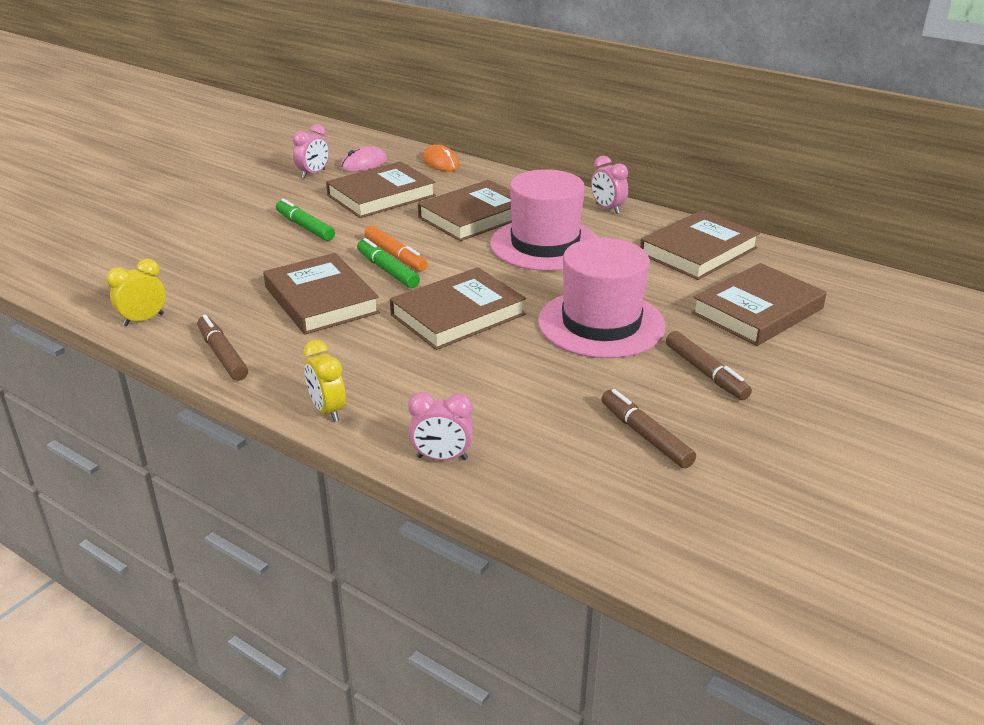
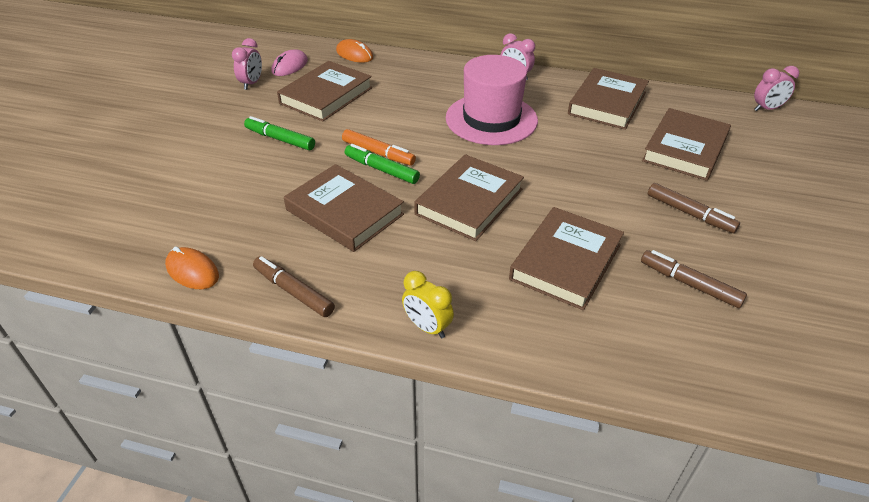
camera: 20 degrees left, 10 degrees up
yellow clock [106,259,166,326] -> orange mouse [165,246,219,289]
pink clock [408,392,473,461] -> pink clock moved to [754,66,799,111]
brown book [418,180,512,241] -> brown book moved to [509,207,624,310]
pink hat [538,238,666,358] -> none

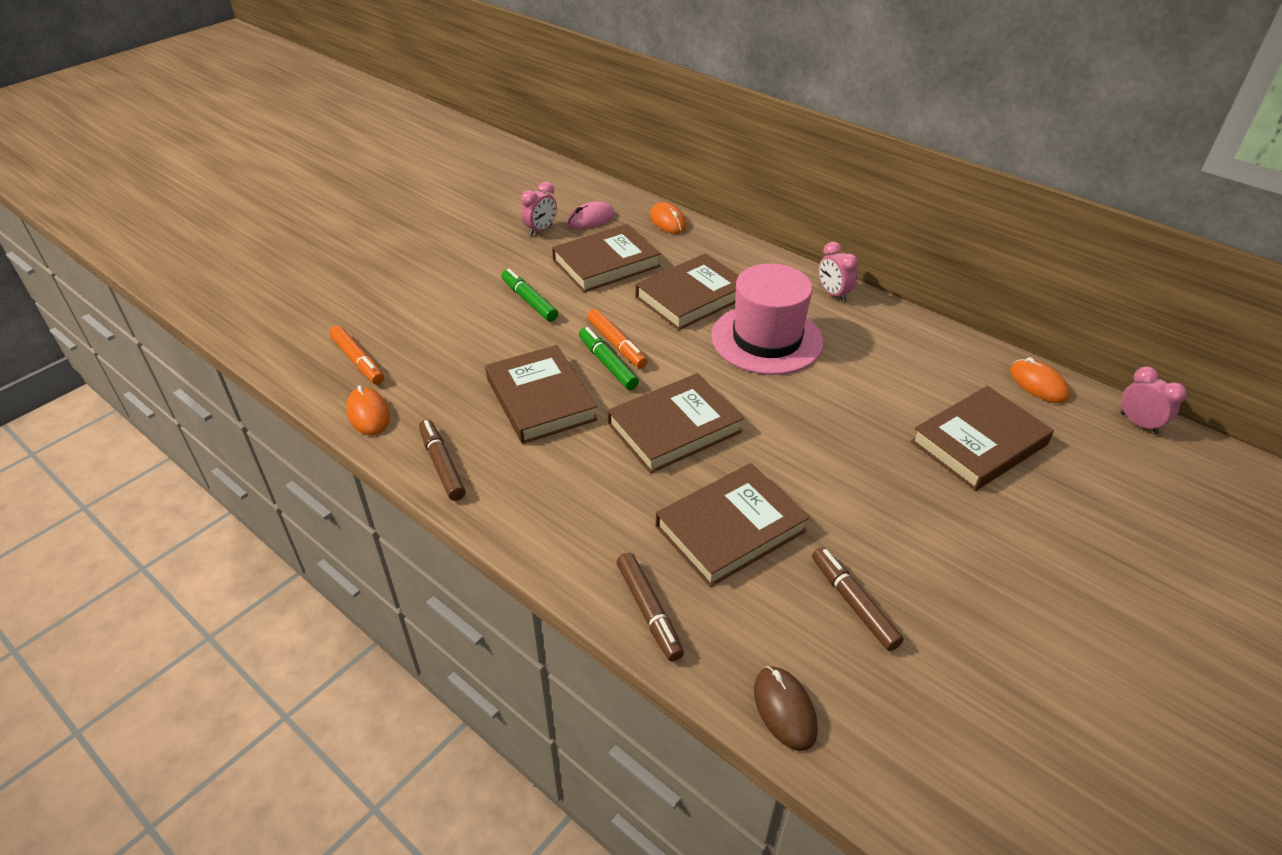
camera: 25 degrees right, 0 degrees up
yellow clock [402,271,454,338] -> none
brown book [568,68,649,130] -> brown book moved to [636,253,739,330]
brown marker [648,183,740,233] -> brown marker moved to [617,553,684,661]
pink clock [754,66,799,111] -> pink clock turned 135 degrees counterclockwise [1121,366,1187,435]
none -> orange marker [329,326,384,384]
none -> brown mouse [754,666,818,751]
none -> orange mouse [1010,357,1069,403]

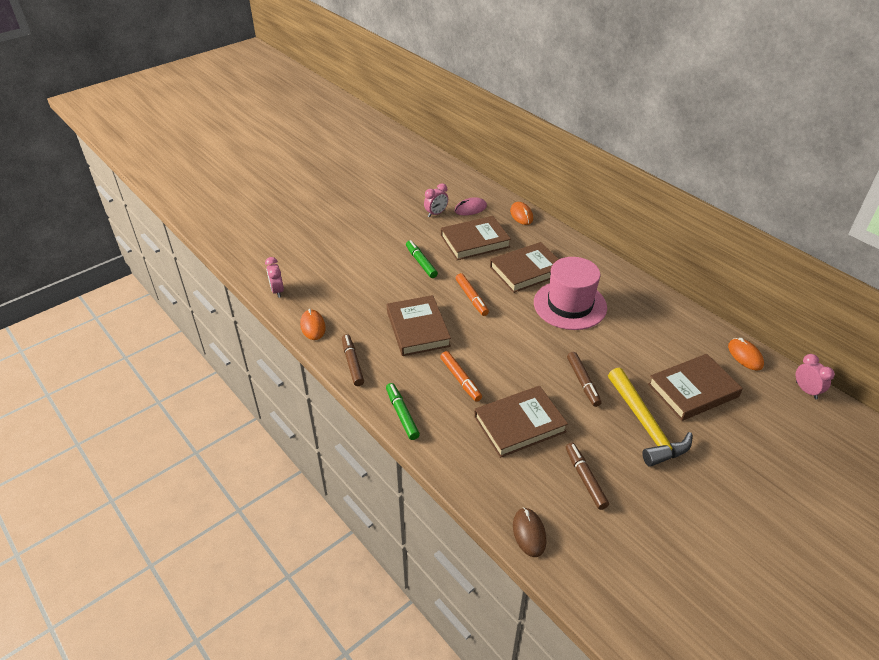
camera: 10 degrees right, 0 degrees up
orange marker [329,326,384,384] -> orange marker moved to [440,351,482,402]
green marker [579,327,639,390] -> green marker moved to [386,383,420,440]
brown book [607,373,744,473] -> none
brown marker [617,553,684,661] -> brown marker moved to [567,352,602,407]
pink clock [819,242,858,302] -> pink clock moved to [265,257,284,298]
none -> yellow hammer [608,368,692,467]

